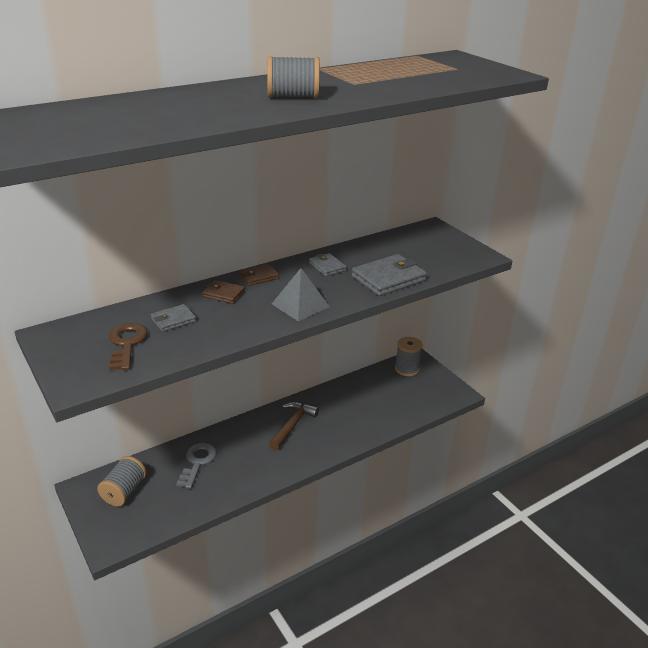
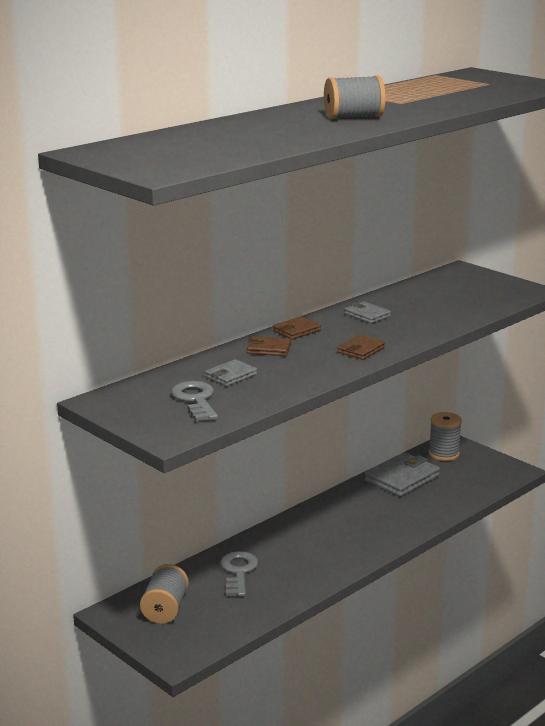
camera: 10 degrees left, 10 degrees down
brown key [109,323,148,370] -> grey key [171,381,218,421]
brown hammer [269,402,319,450] -> none
grey pyramid [272,268,330,321] -> brown wallet [337,335,385,360]
grey wallet [352,254,427,296] -> grey wallet moved to [365,452,440,497]

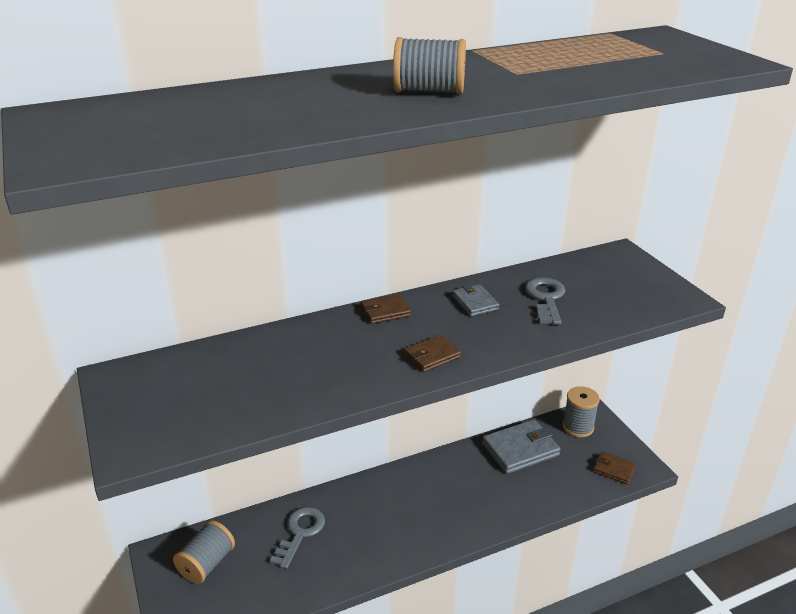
camera: 20 degrees right, 10 degrees up
grey key [171,381,218,421] -> grey key moved to [525,277,566,325]
grey wallet [205,359,257,386] -> none
brown wallet [247,336,291,356] -> brown wallet moved to [594,452,636,485]

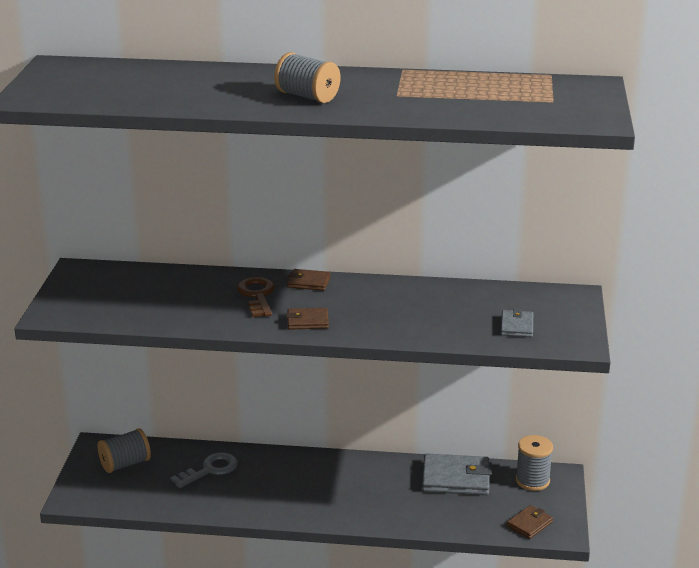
camera: 30 degrees right, 5 degrees down
grey wallet [452,284,499,316] -> grey wallet moved to [501,309,533,337]
grey key [525,277,566,325] -> none
brown wallet [594,452,636,485] -> brown wallet turned 75 degrees clockwise [507,505,553,539]
none -> brown key [237,277,275,317]

